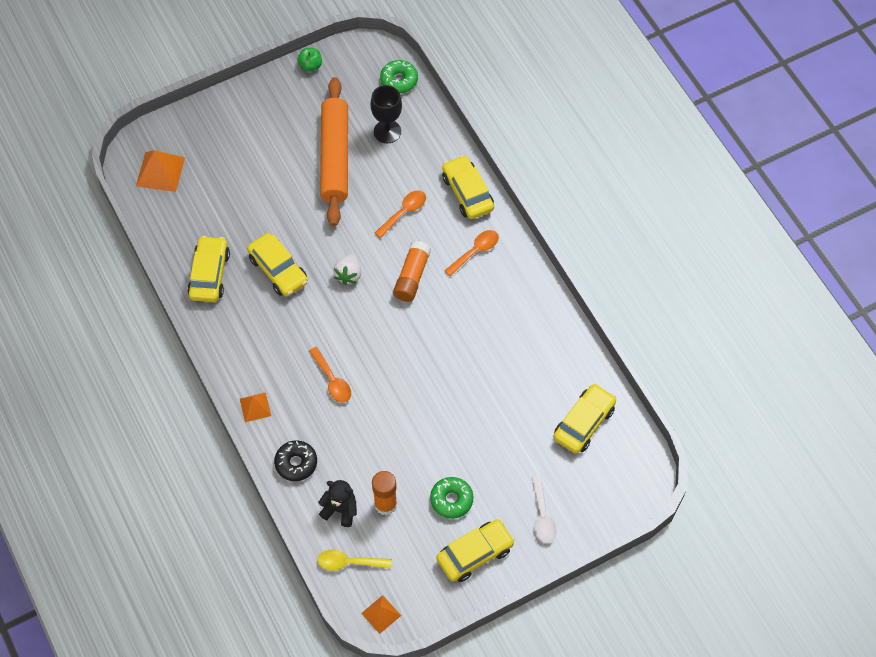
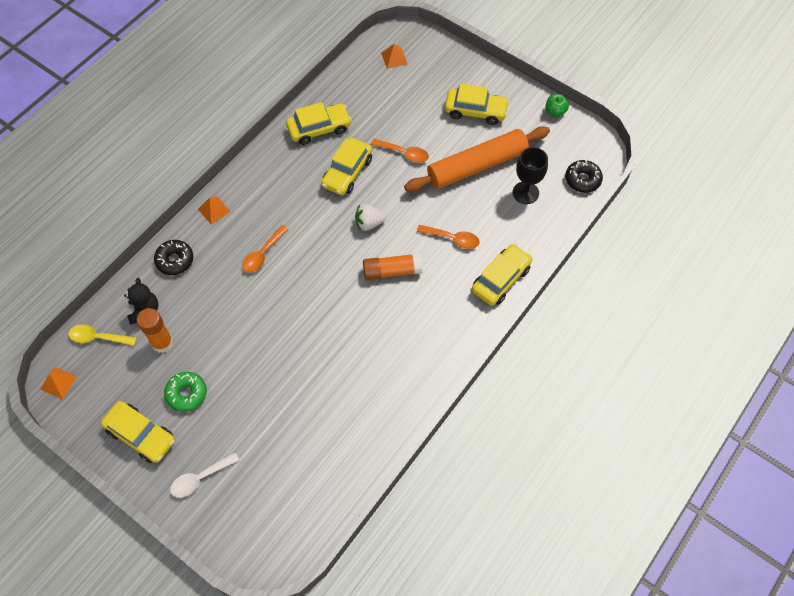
camera: 65 degrees right, 0 degrees up
orange pyramid [136,150,185,192] -> orange pyramid [381,44,408,69], size x0.61
yellow spoon [317,549,392,571] -> yellow spoon turned 60 degrees counterclockwise [68,324,137,346]
green donut [380,60,418,93] -> black donut [565,160,603,193]
orange spoon [444,230,499,277] -> orange spoon moved to [371,139,429,163]
yellow car [553,384,616,454] -> yellow car moved to [445,83,509,125]

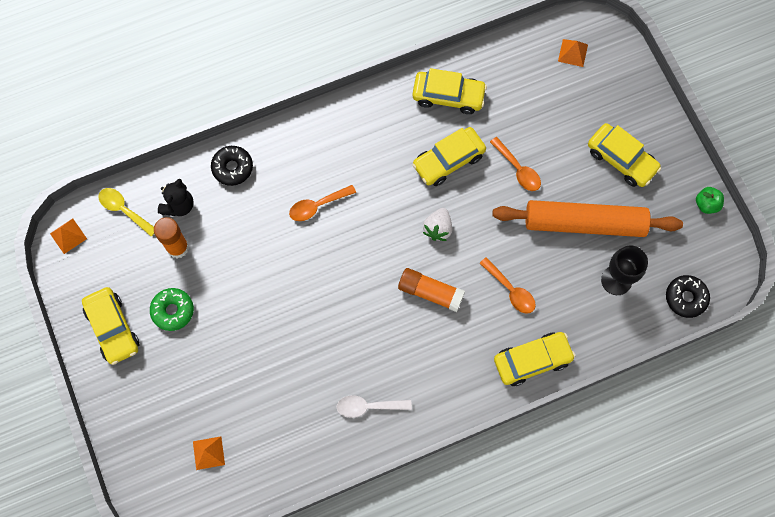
camera: 30 degrees right, 10 degrees up
white spoon [170,452,239,498] -> white spoon moved to [336,395,412,418]
orange pyramid [198,196,231,225] -> orange pyramid moved to [193,436,225,470]
white strawberry [355,204,386,231] -> white strawberry turned 90 degrees counterclockwise [423,208,452,241]

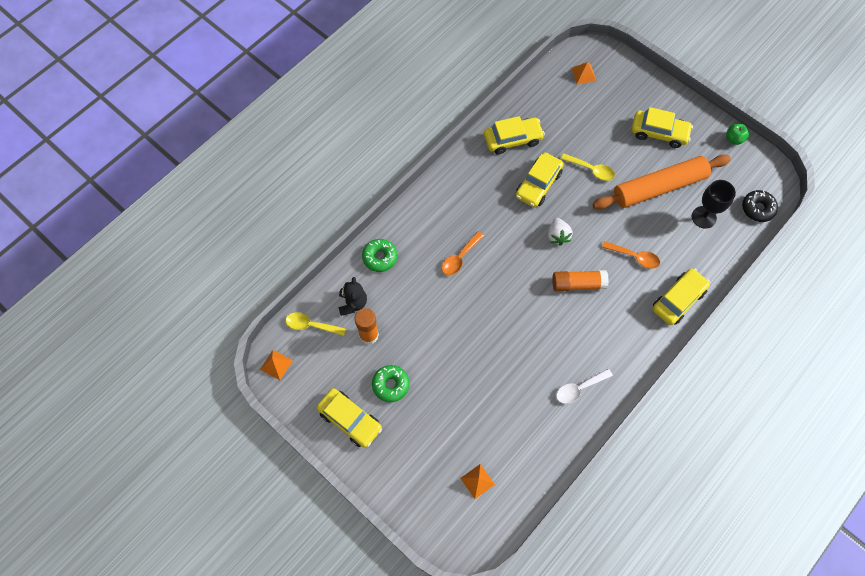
camera: 25 degrees left, 5 degrees down
black donut [211,146,253,186] -> green donut [362,239,397,272]
orange spoon [490,137,541,191] -> yellow spoon [561,153,615,181]

